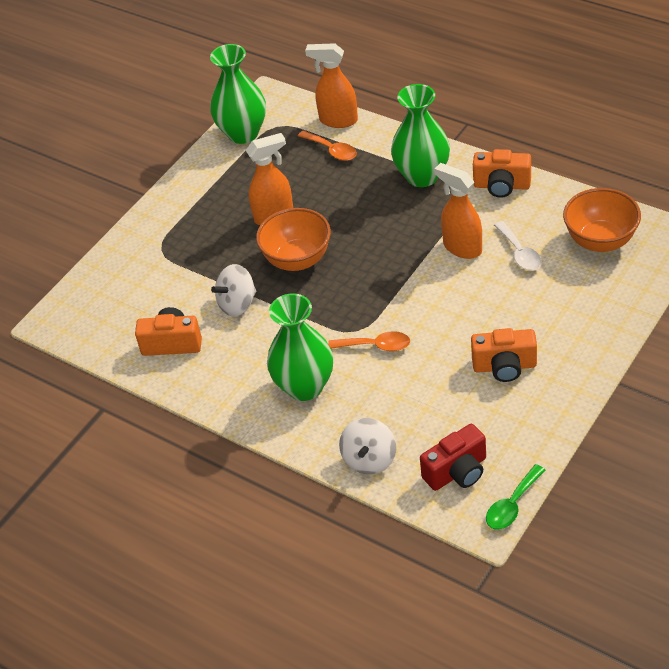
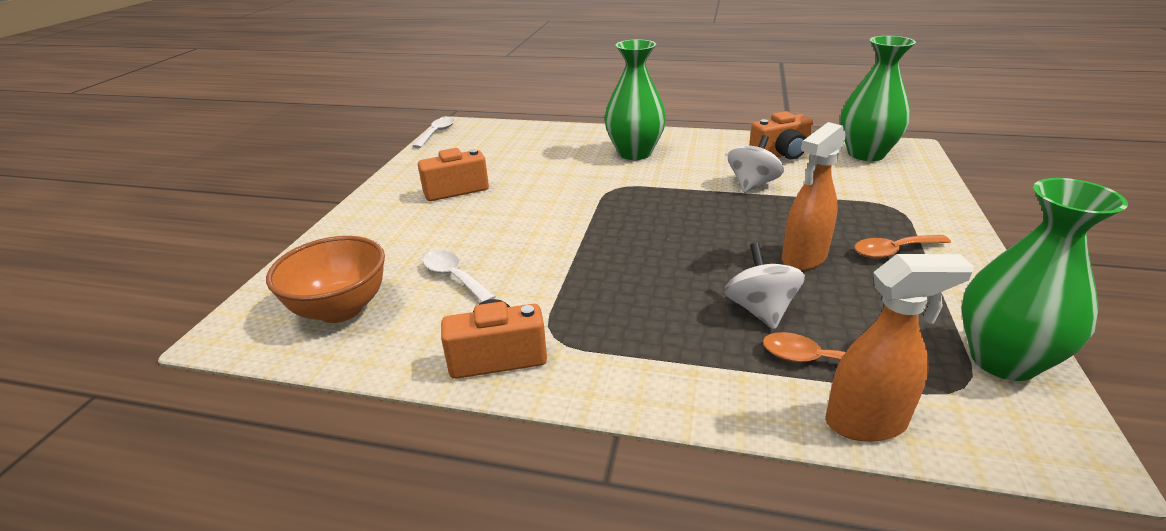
camera: 155 degrees right, 15 degrees down
orange bowl [256,208,331,271] -> none
orange spoon [328,331,410,352] -> orange spoon moved to [854,235,951,259]
white spinning top [339,418,396,474] -> white spinning top moved to [724,242,805,330]
green vase [391,84,450,187] -> green vase moved to [840,36,916,161]
red camera [420,424,486,491] -> none
orange spray bottle [434,163,482,259] -> none
green spoon [486,464,545,530] -> white spoon [413,117,455,148]

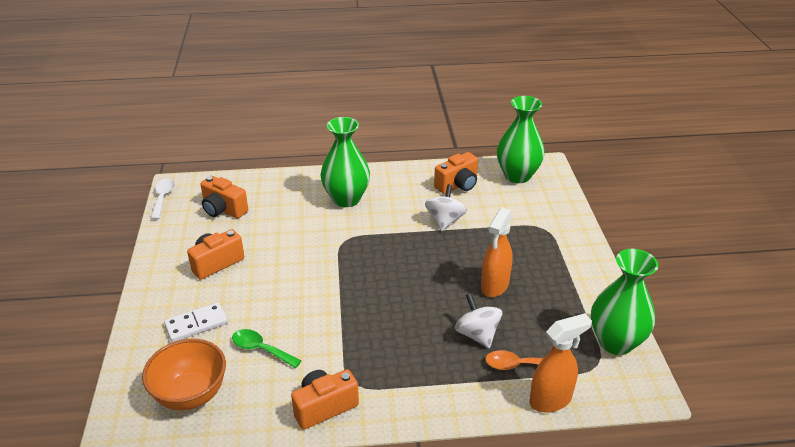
camera: 20 degrees left, 5 degrees up
white spoon [423,250,496,302] -> green spoon [232,329,301,368]
orange spoon [854,235,951,259] -> none
none -> white domino [164,302,228,342]
none -> orange camera [200,176,248,219]

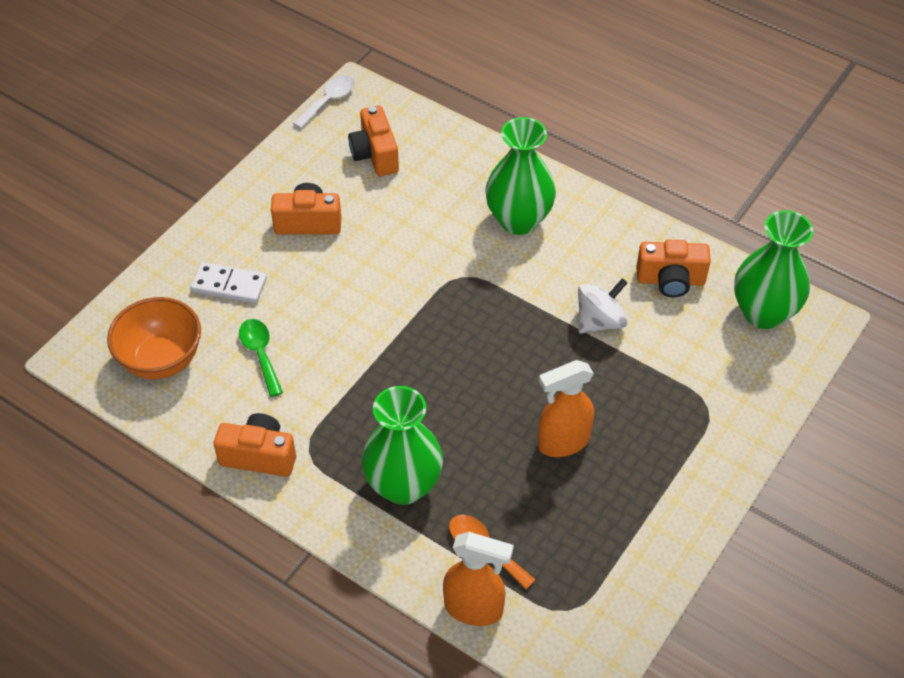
camera: 40 degrees right, 15 degrees up
white spinning top [455,293,502,348] -> none
green vase [591,249,658,355] -> green vase moved to [362,386,443,505]

